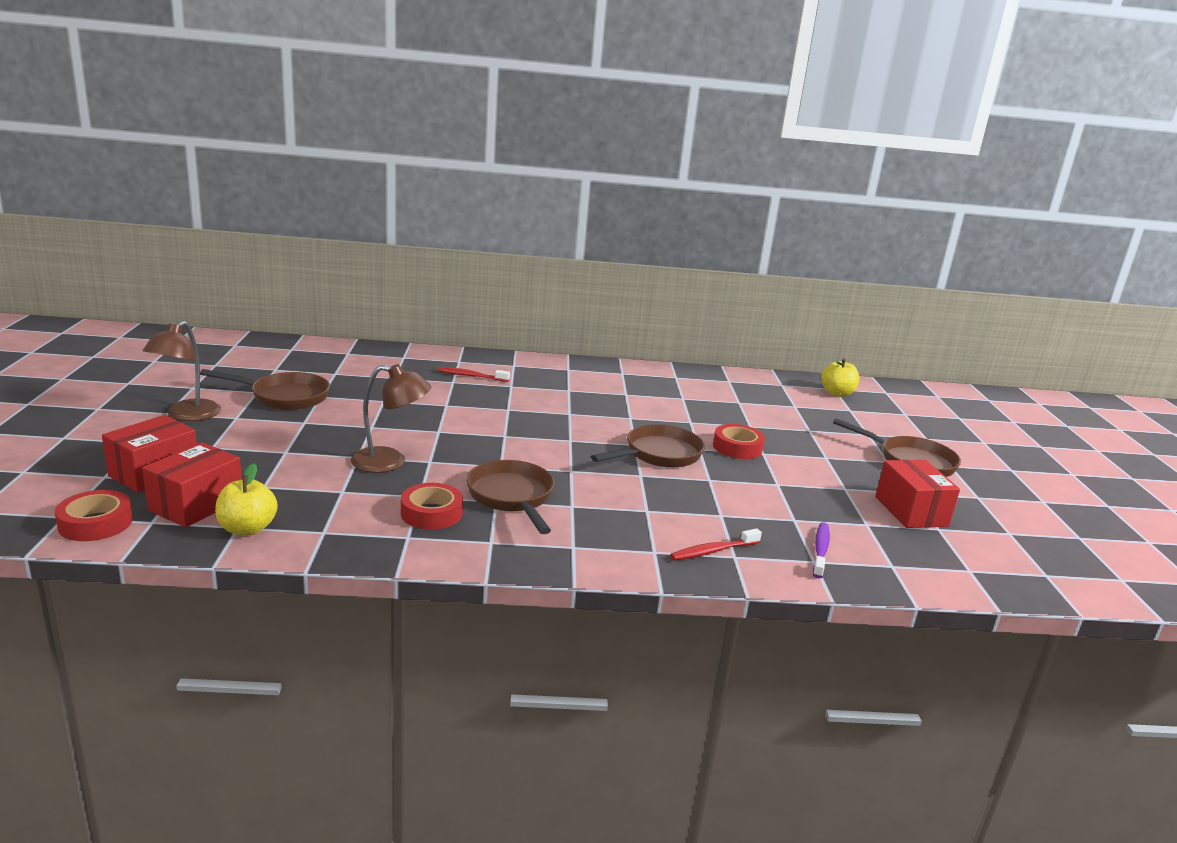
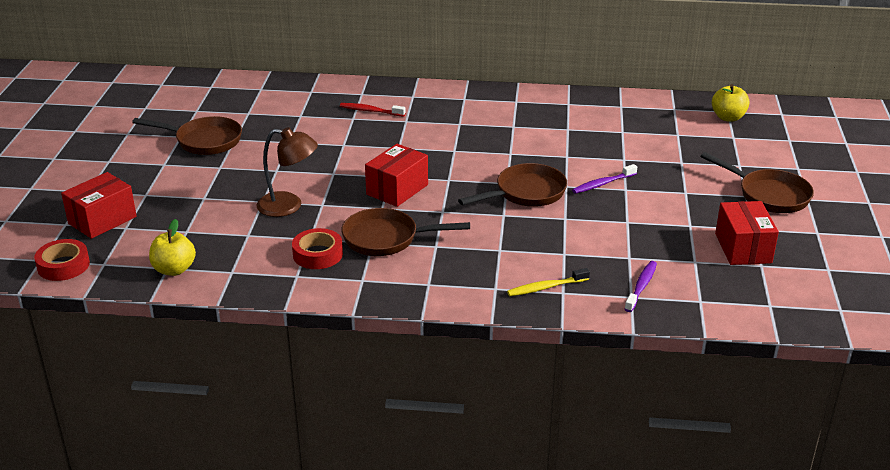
camera: 10 degrees right, 10 degrees up
red box [142,443,242,527] -> red box moved to [365,144,428,207]
brown lamp [143,321,221,421] -> none
brown pan [466,460,555,534] -> brown pan turned 75 degrees counterclockwise [342,208,470,256]
red toothbrush [670,528,762,560] -> yellow toothbrush [507,268,590,296]
red tape [713,424,765,459] -> purple toothbrush [572,164,637,194]

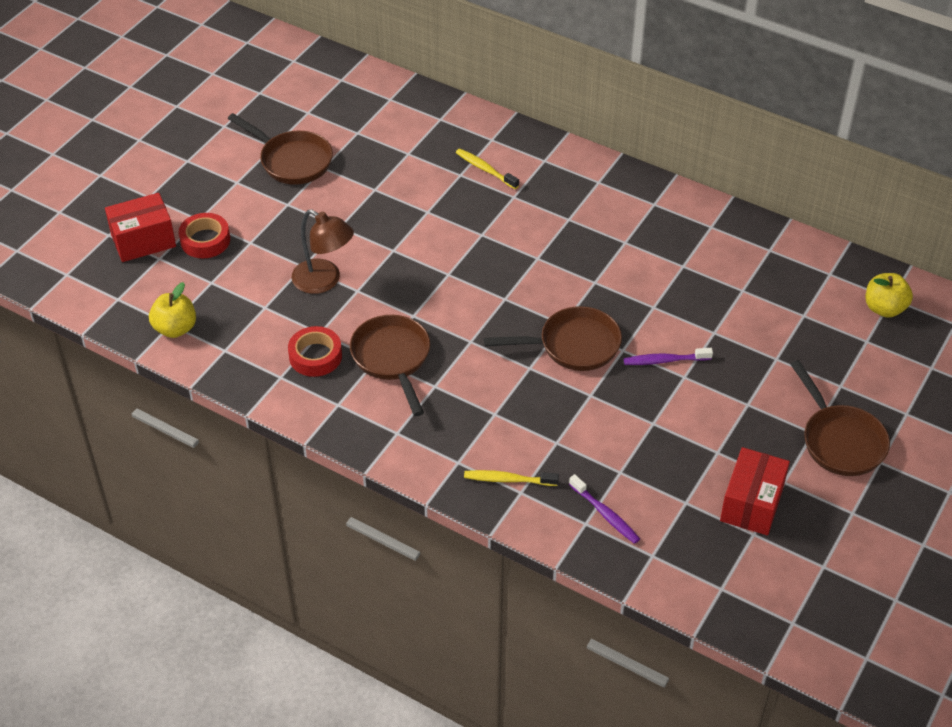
camera: 25 degrees right, 15 degrees up
red tape [34,239,90,281] -> red tape moved to [179,213,230,258]
red toothbrush [340,103,406,117] -> yellow toothbrush [456,149,519,189]
brown pan [342,208,470,256] -> brown pan turned 45 degrees clockwise [350,315,430,416]
red box [365,144,428,207] -> none
purple toothbrush [625,261,657,312] -> purple toothbrush turned 90 degrees clockwise [569,474,640,544]

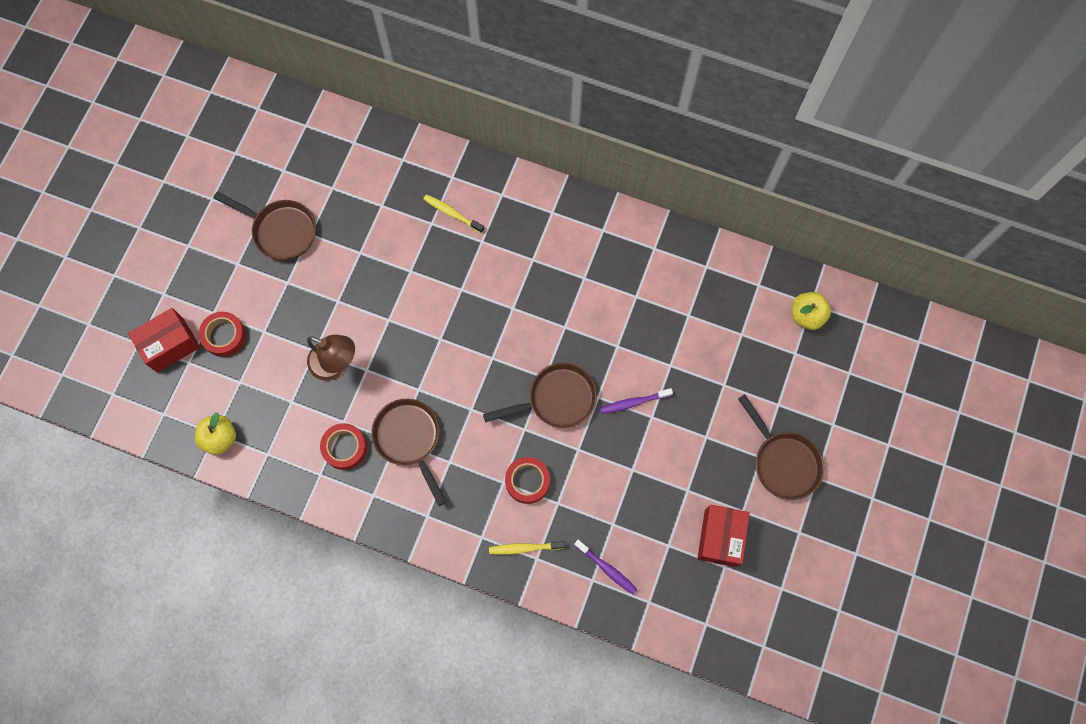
camera: 10 degrees left, 25 degrees up
none -> red tape [505,457,550,504]

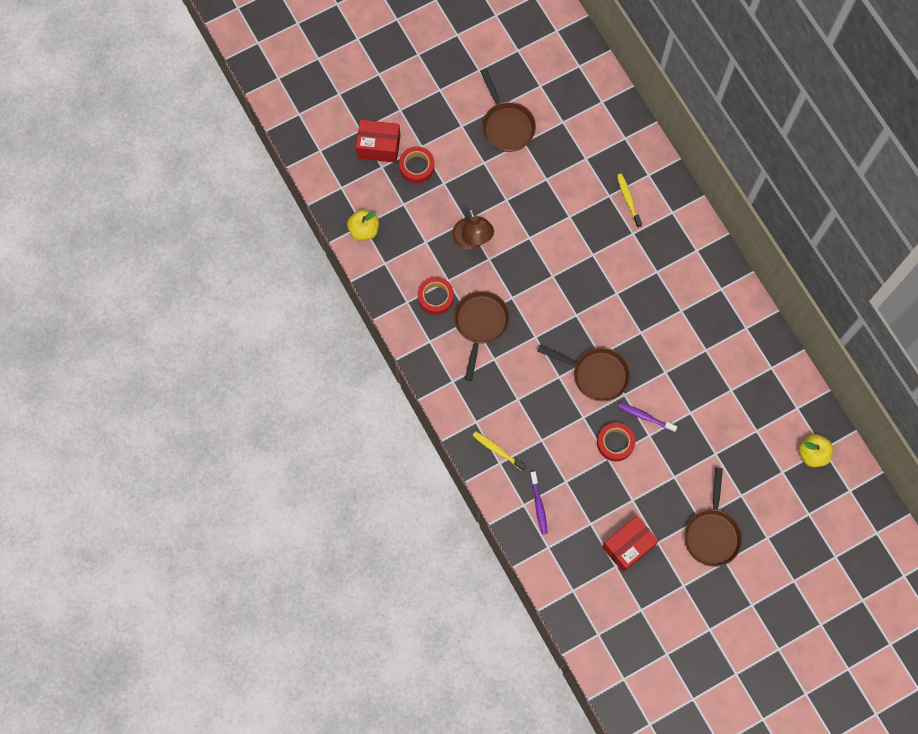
camera: 40 degrees right, 0 degrees up
red tape [505,457,550,504] -> red tape moved to [597,423,635,461]

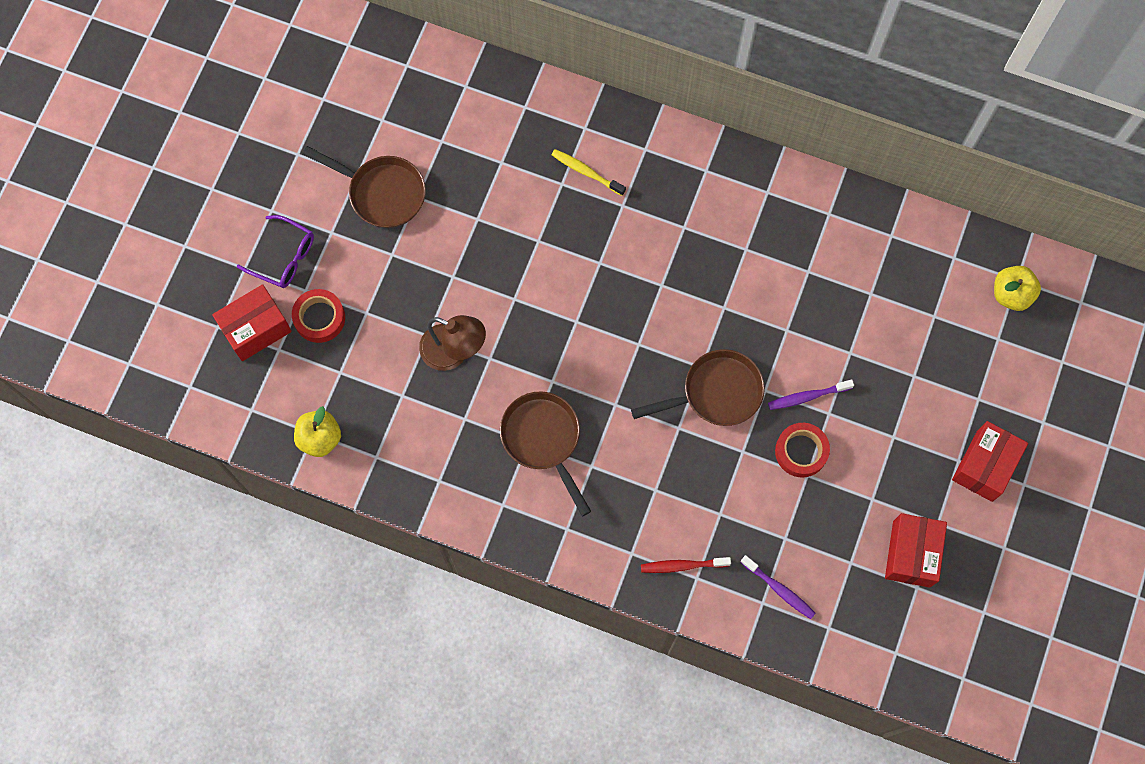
camera: 40 degrees left, 0 degrees up
red tape [418,277,454,315] -> none
yellow toothbrush [472,431,526,471] -> red toothbrush [641,557,731,573]
brown pan [684,468,742,567] -> red box [952,421,1028,502]
none -> purple glasses [237,215,314,288]

